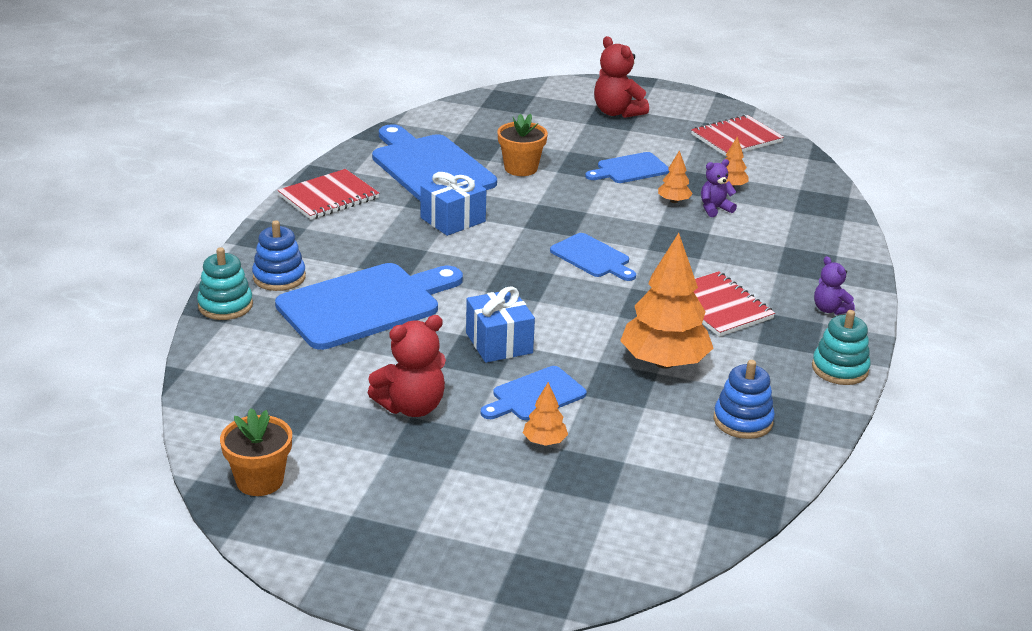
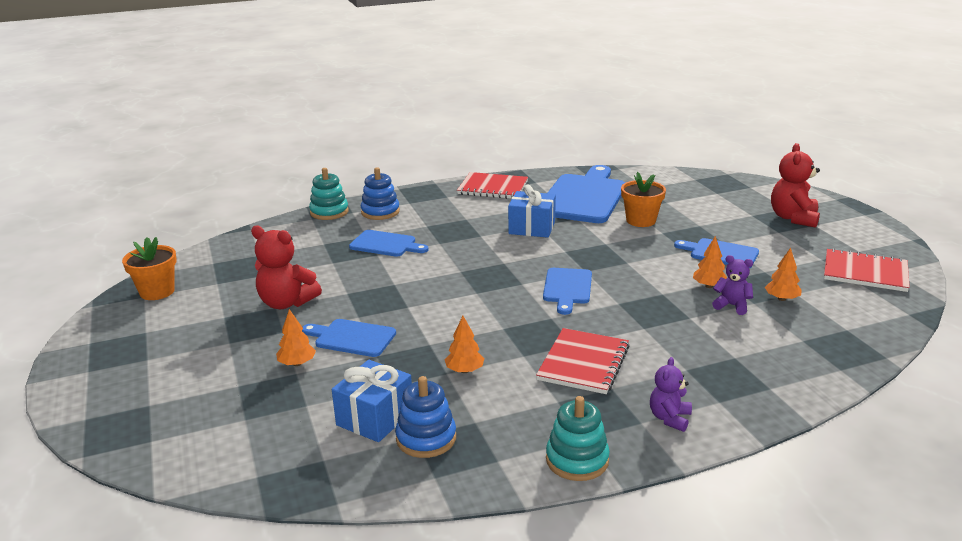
camera: 55 degrees right, 5 degrees down
blue cutting board [275,263,463,350] -> blue cutting board [349,230,429,257], size x0.53
blue gift [466,286,535,363] -> blue gift moved to [332,360,412,442]
orange tree [620,233,713,369] -> orange tree [445,316,484,373], size x0.46

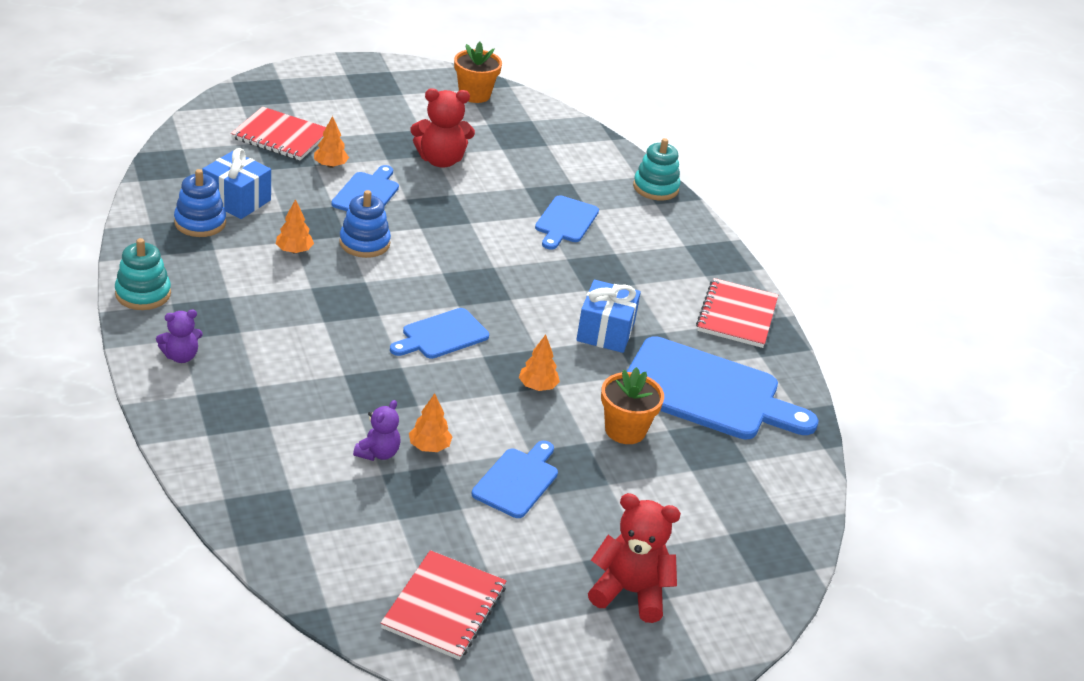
camera: 85 degrees right, 10 degrees up
red teddy bear [251,225,322,309] -> red teddy bear turned 120 degrees counterclockwise [410,88,475,167]
blue stacking toy [361,167,400,220] -> blue stacking toy moved to [339,190,391,258]
red notebook [536,328,630,394] -> red notebook moved to [231,107,326,161]
blue cutting board [543,268,592,315] -> blue cutting board turned 45 degrees counterclockwise [390,308,489,359]
purple teddy bear [650,357,692,432] -> purple teddy bear turned 135 degrees clockwise [156,310,203,363]
orange tree [765,248,802,301] -> orange tree moved to [519,335,560,391]

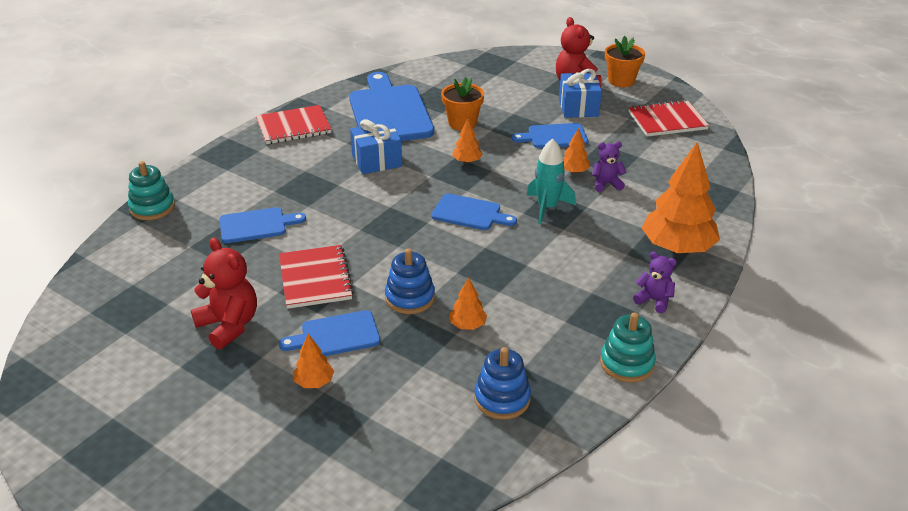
camera: 120 degrees left, 0 degrees up
blue gift [202,148,271,219] -> blue gift moved to [559,69,602,118]
red notebook [231,107,326,161] -> red notebook moved to [279,245,354,309]
orange flower pot [454,42,502,103] -> orange flower pot moved to [605,36,645,87]
none -> turquoise rocket [527,138,576,224]
none -> orange tree [642,142,720,253]

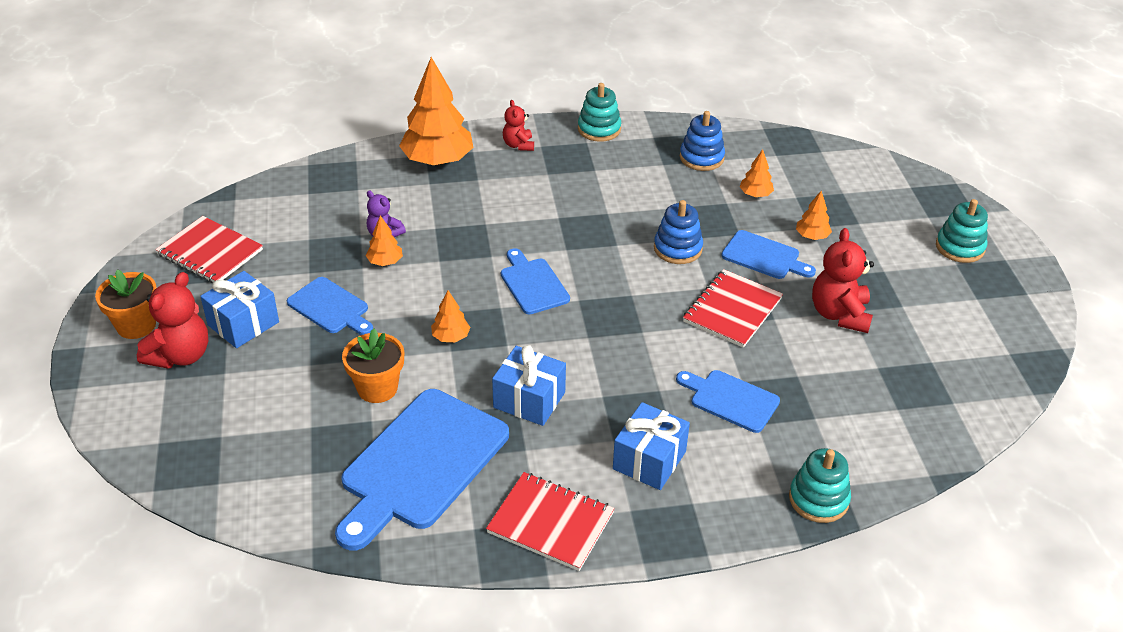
camera: 135 degrees left, 5 degrees up
orange tree [449,277,487,330] -> orange tree moved to [739,149,774,197]
turquoise rocket [527,138,576,224] -> none
purple teddy bear [633,251,677,313] -> red teddy bear [503,100,534,151]
none -> blue gift [613,402,690,490]
none -> turquoise stacking toy [936,199,988,263]

